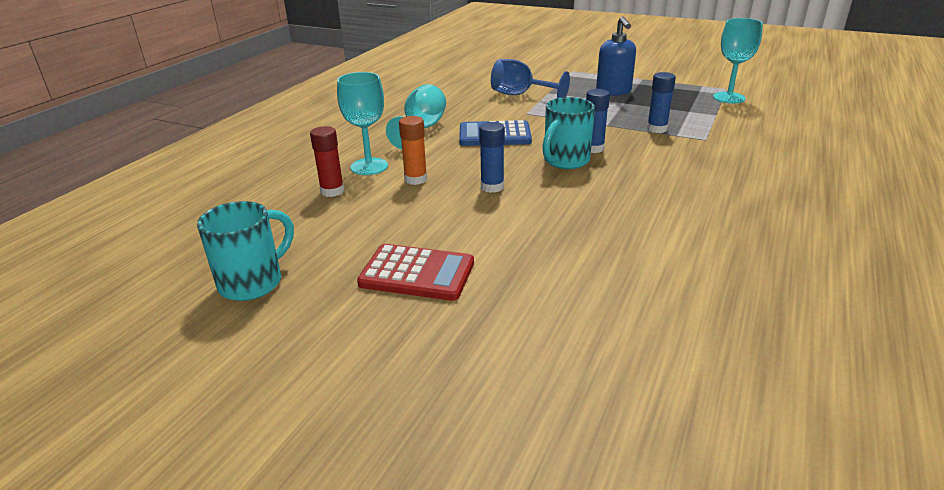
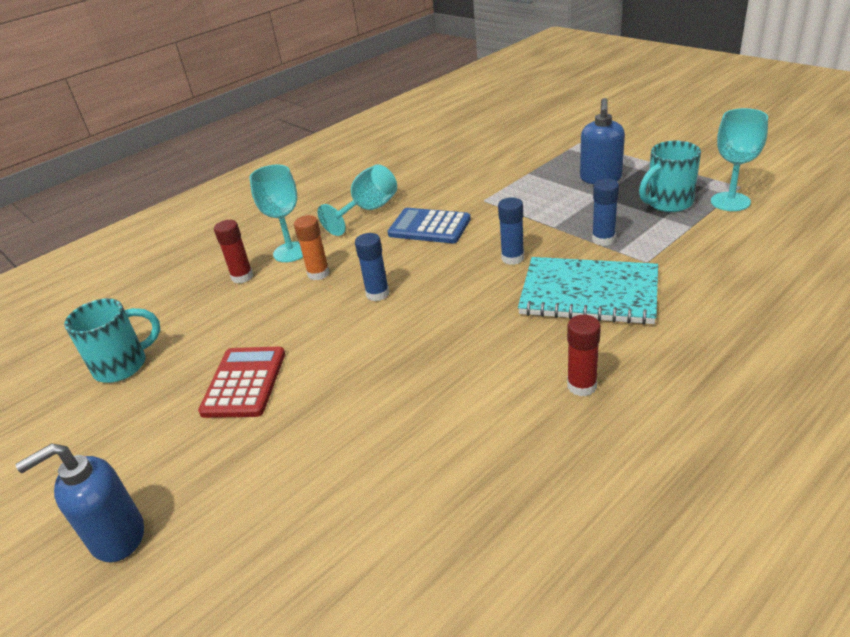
camera: 25 degrees right, 5 degrees up
red calculator [357,244,474,301] -> red calculator turned 120 degrees counterclockwise [198,347,285,418]
blue goblet [491,59,570,98] -> none
turquoise mug [542,97,595,169] -> turquoise mug moved to [639,141,701,212]
none -> blue soap dispenser [16,443,144,562]
none -> turquoise notebook [518,257,658,325]
none -> red glue stick [567,315,601,396]

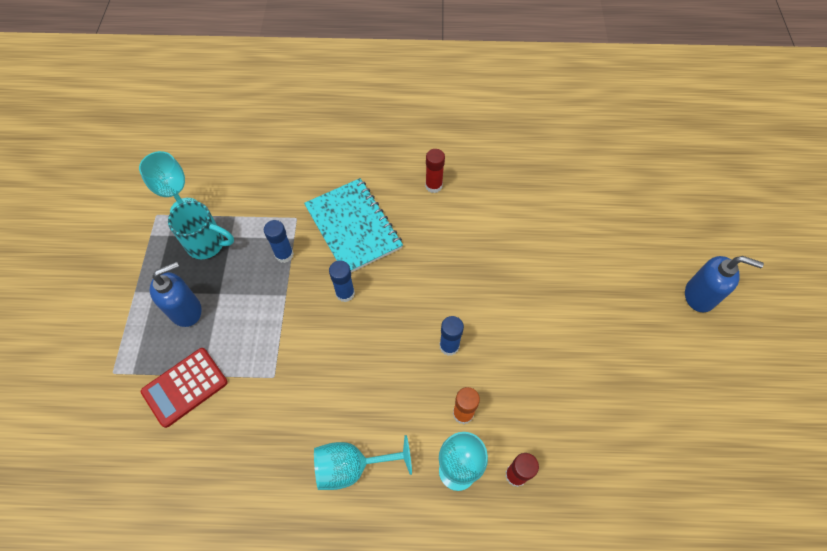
camera: 140 degrees left, 25 degrees up
turquoise mug [64,298,161,383] -> none
red calculator [198,347,285,418] -> red calculator moved to [141,348,228,428]
blue calculator [388,208,471,243] -> none

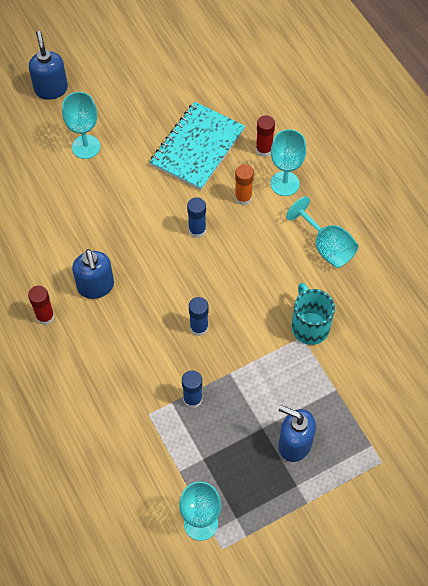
camera: 120 degrees left, 0 degrees up
red calculator [141,348,228,428] -> none
turquoise mug [168,201,234,259] -> turquoise mug moved to [292,283,335,345]
turquoise notebook [304,178,403,272] -> turquoise notebook moved to [149,102,245,190]
none -> turquoise goblet [62,92,100,159]
none -> blue soap dispenser [72,249,114,299]

